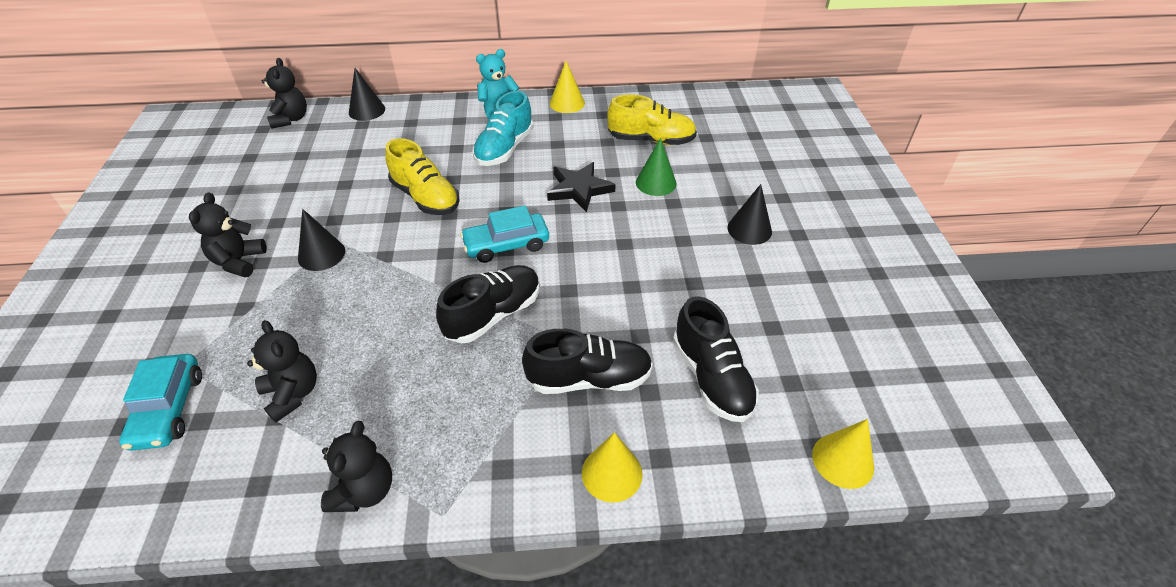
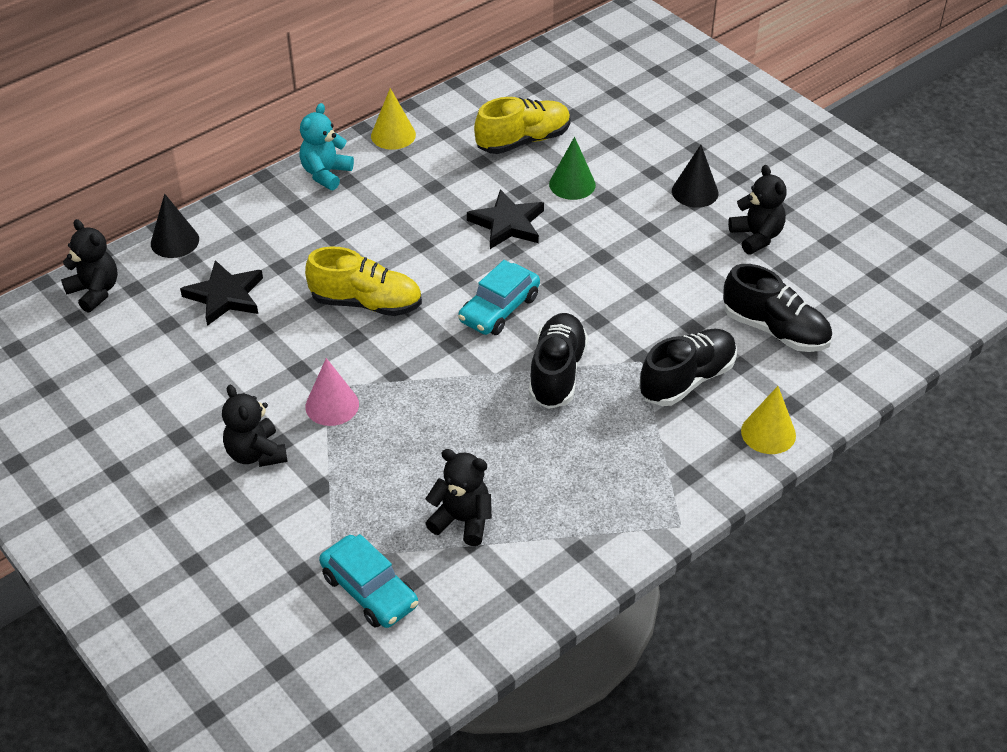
camera: 35 degrees left, 0 degrees up
black cone [298,209,345,271] -> pink cone [305,358,359,426]
black teddy bear [321,421,392,512] -> black teddy bear moved to [728,165,787,254]
turquoise shoe [473,91,534,166] -> none
yellow cone [812,419,874,489] -> none
none -> black star [180,260,263,326]

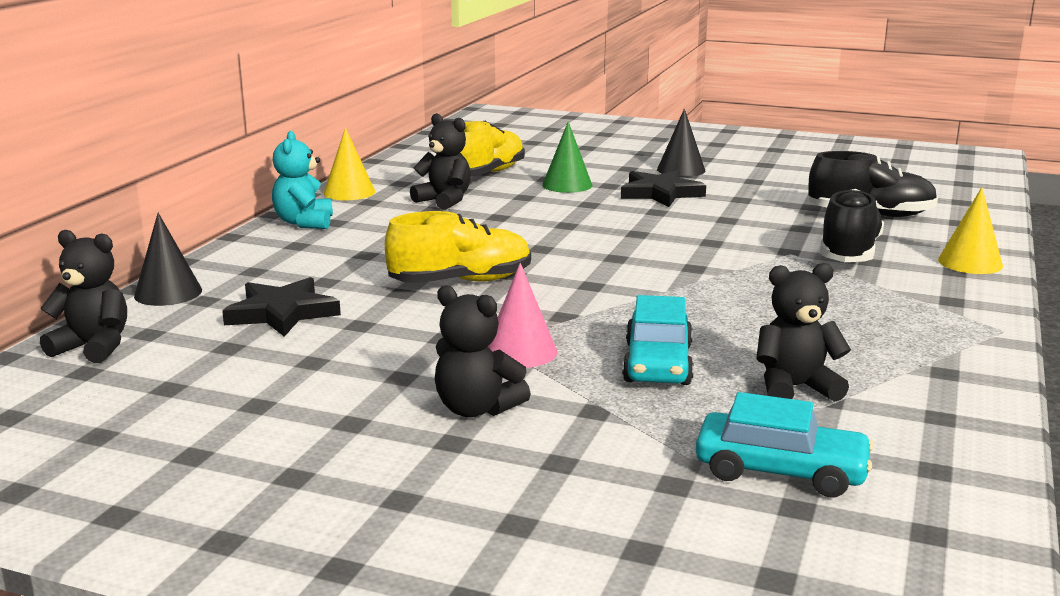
camera: 30 degrees left, 25 degrees down
turquoise car [458,260,540,335] -> turquoise car moved to [622,295,694,385]
black star [467,189,544,249] -> black star moved to [621,170,706,207]
black shoe [529,313,588,409] -> none
black teddy bear [728,165,787,254] -> black teddy bear moved to [410,113,471,210]

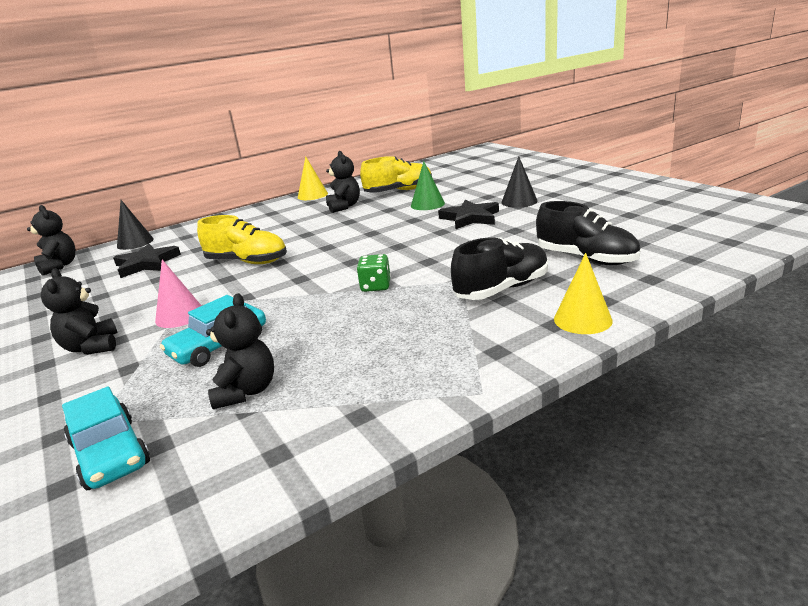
camera: 40 degrees right, 5 degrees up
turquoise teddy bear [272,131,333,229] -> none
black teddy bear [756,263,851,402] -> black teddy bear turned 60 degrees clockwise [206,293,274,409]
none -> green dice [357,254,391,292]

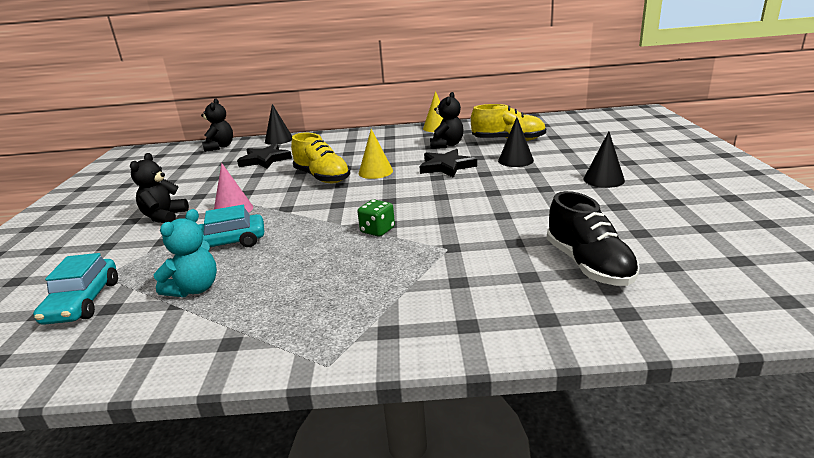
camera: 30 degrees right, 0 degrees up
black teddy bear [206,293,274,409] -> turquoise teddy bear [154,209,217,297]
green cone [411,161,445,210] -> black cone [498,117,534,167]
black star [438,199,499,229] -> black star moved to [419,149,477,178]
black shoe [451,237,548,300] -> none
yellow cone [554,253,613,334] -> yellow cone moved to [359,129,393,179]

